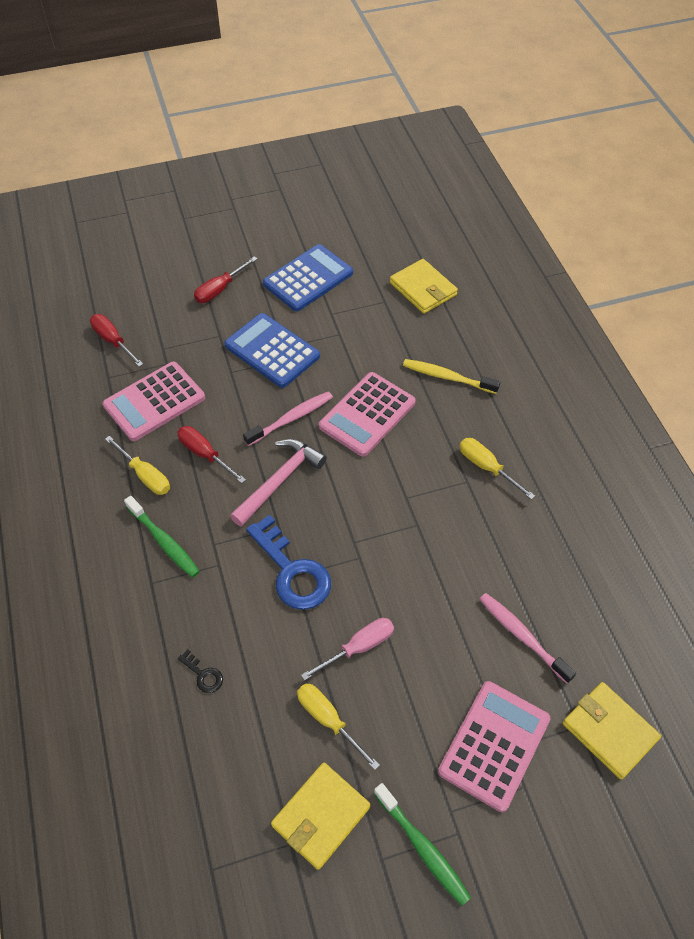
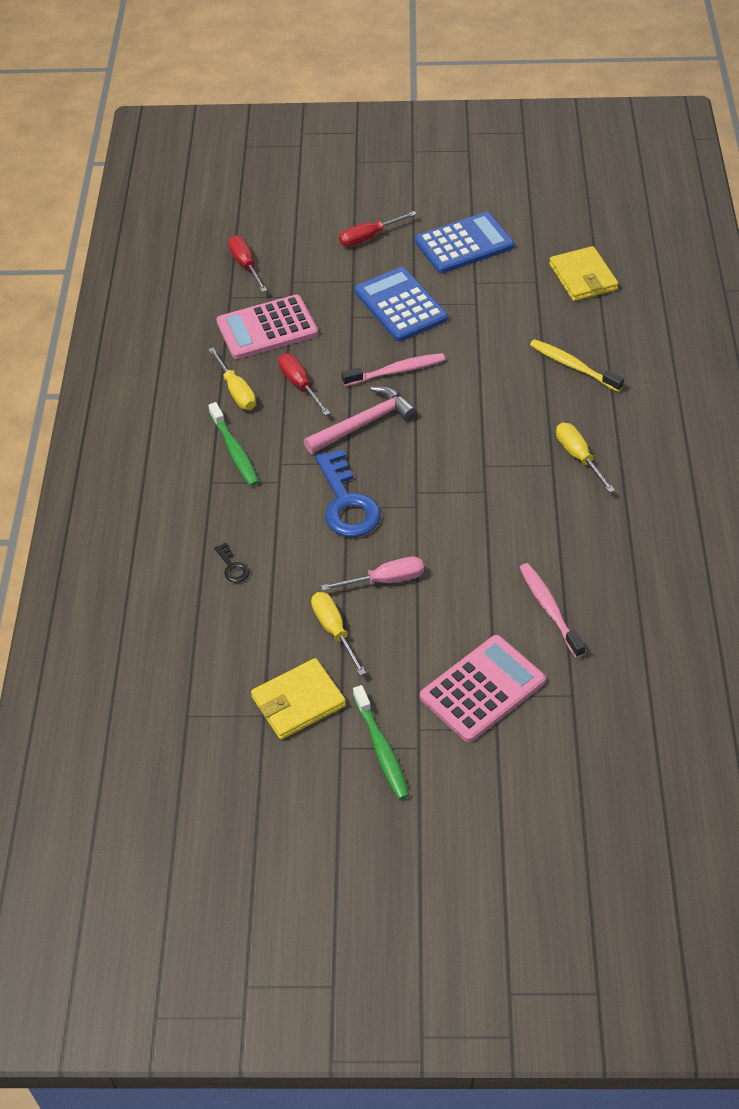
camera: 20 degrees right, 5 degrees down
pink calculator [319,372,416,457] -> none
yellow wallet [563,682,661,780] -> none

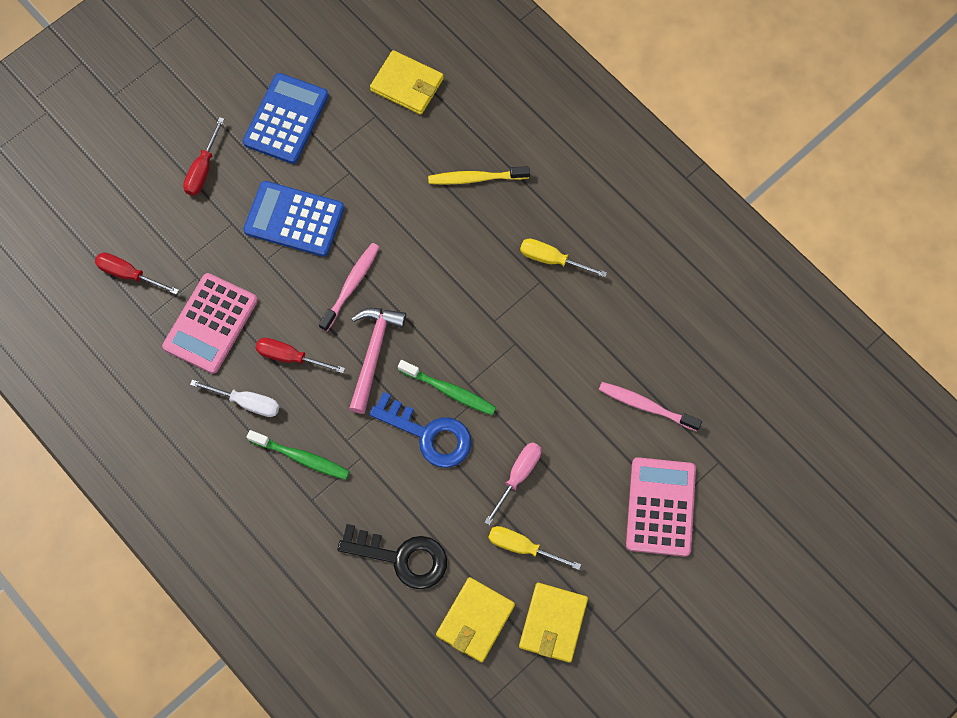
camera: 45 degrees left, 20 degrees up
yellow screwdriver [208,348,256,410] -> white screwdriver [190,380,280,417]
black key [214,542,250,583] -> black key [337,524,447,589], size x2.24
green toothbrush [353,685,409,800] -> green toothbrush moved to [398,360,496,415]
none -> yellow wallet [436,577,515,662]

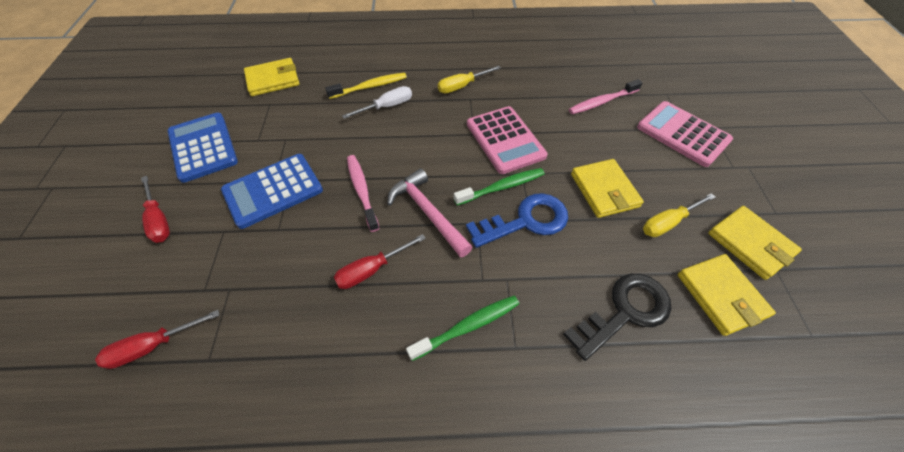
camera: 50 degrees left, 15 degrees down
pink calculator [162,273,258,374] -> pink calculator moved to [467,106,548,174]
white screwdriver [190,380,280,417] -> white screwdriver moved to [342,86,412,119]
yellow toothbrush [428,166,530,185] -> yellow toothbrush turned 150 degrees counterclockwise [325,73,407,99]
pink screwdriver [485,442,541,525] -> yellow wallet [571,159,644,218]

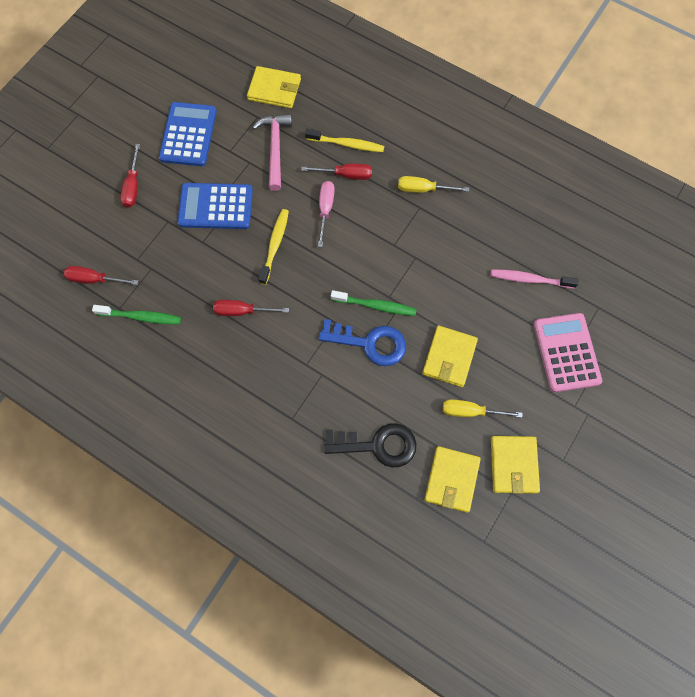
camera: 35 degrees right, 15 degrees up
white screwdriver [342,86,412,119] -> red screwdriver [302,164,372,180]
pink toothbrush [347,155,380,232] -> yellow toothbrush [258,209,289,285]
pink hammer [387,168,473,258] -> pink hammer moved to [252,114,292,191]
green toothbrush [406,296,519,361] -> green toothbrush moved to [92,305,181,324]
pink calculator [467,106,548,174] -> none
none -> pink screwdriver [318,181,335,247]

